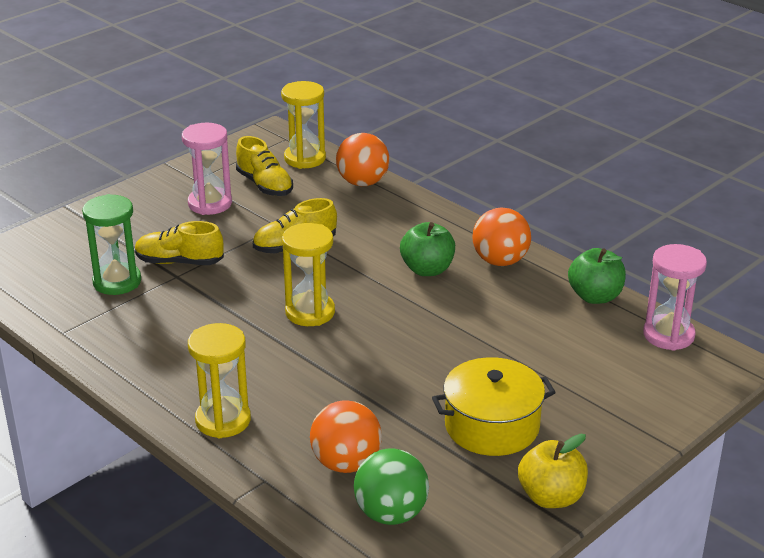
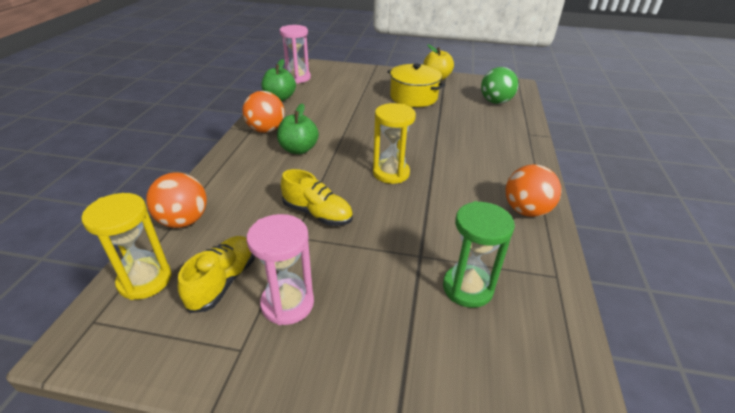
camera: 125 degrees left, 5 degrees up
yellow shoe [135,221,224,265] -> none
yellow hourglass [188,323,251,438] -> none
orange ball [310,400,382,473] -> orange ball moved to [505,164,562,217]

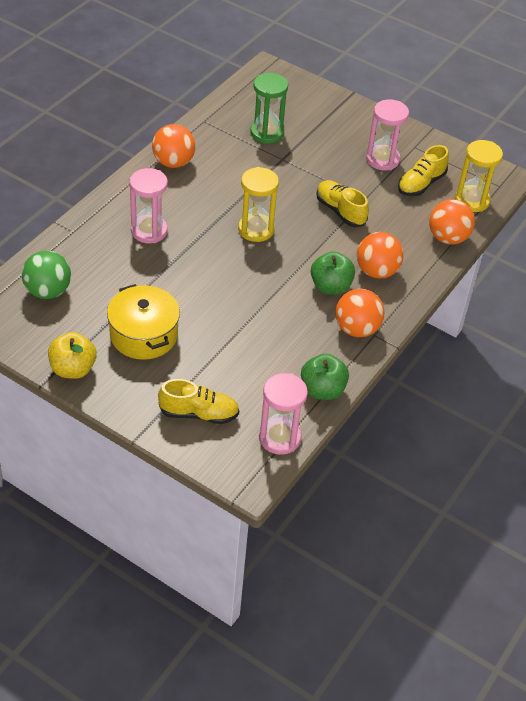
camera: 160 degrees left, 10 degrees up
none -> pink hourglass [129,168,168,243]
none -> yellow shoe [158,379,239,424]
none -> orange ball [357,232,404,279]

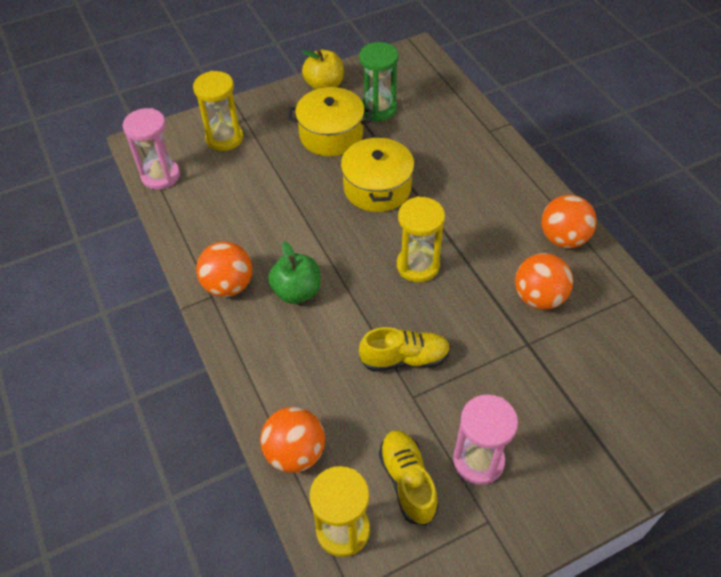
camera: 125 degrees right, 5 degrees up
green ball [22,251,71,299] -> none
pink hourglass [129,168,168,243] -> none
yellow shoe [158,379,239,424] -> yellow hourglass [193,71,243,151]
green hourglass [250,73,288,144] -> green hourglass moved to [359,42,398,121]
green apple [301,354,349,400] -> none
orange ball [357,232,404,279] -> orange ball moved to [515,253,573,309]
none -> yellow pot [341,136,414,212]

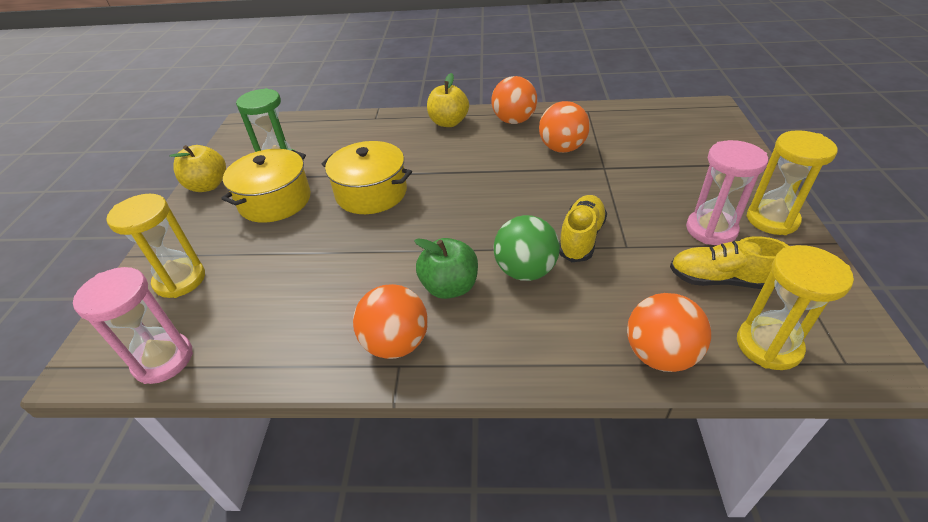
camera: 60 degrees left, 10 degrees down
yellow hourglass [397,196,445,282] -> yellow hourglass moved to [746,130,838,235]
none -> yellow apple [427,73,469,127]
none -> green ball [494,215,560,281]

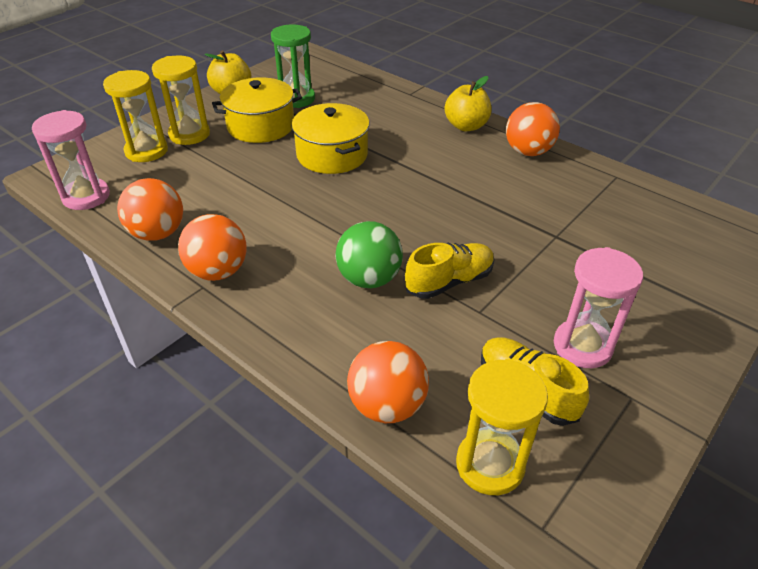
camera: 35 degrees right, 0 degrees up
green apple [414,238,478,299] -> none
orange ball [539,101,590,153] -> orange ball moved to [117,178,183,241]
yellow hourglass [746,130,838,235] -> yellow hourglass moved to [152,55,210,145]

